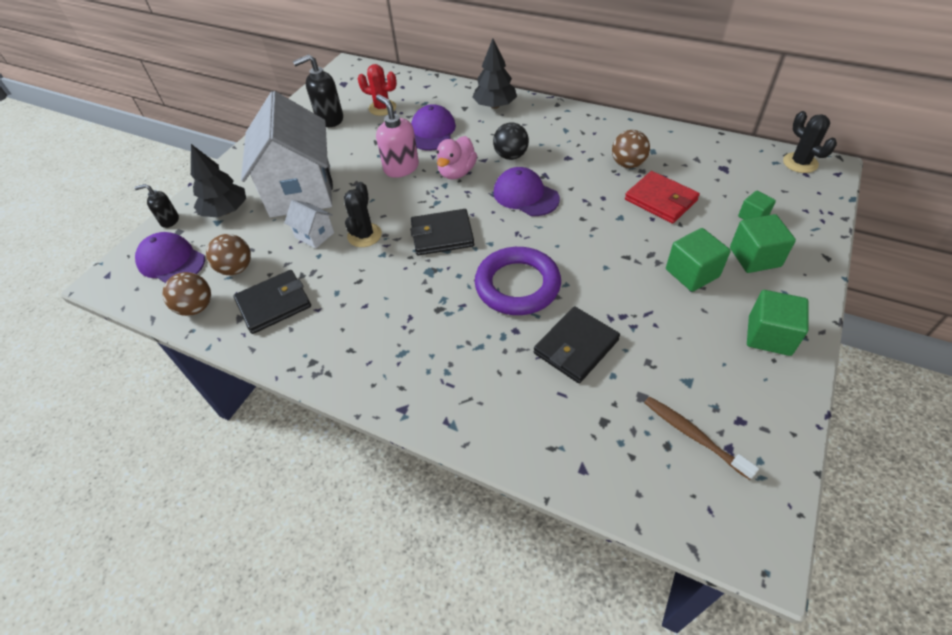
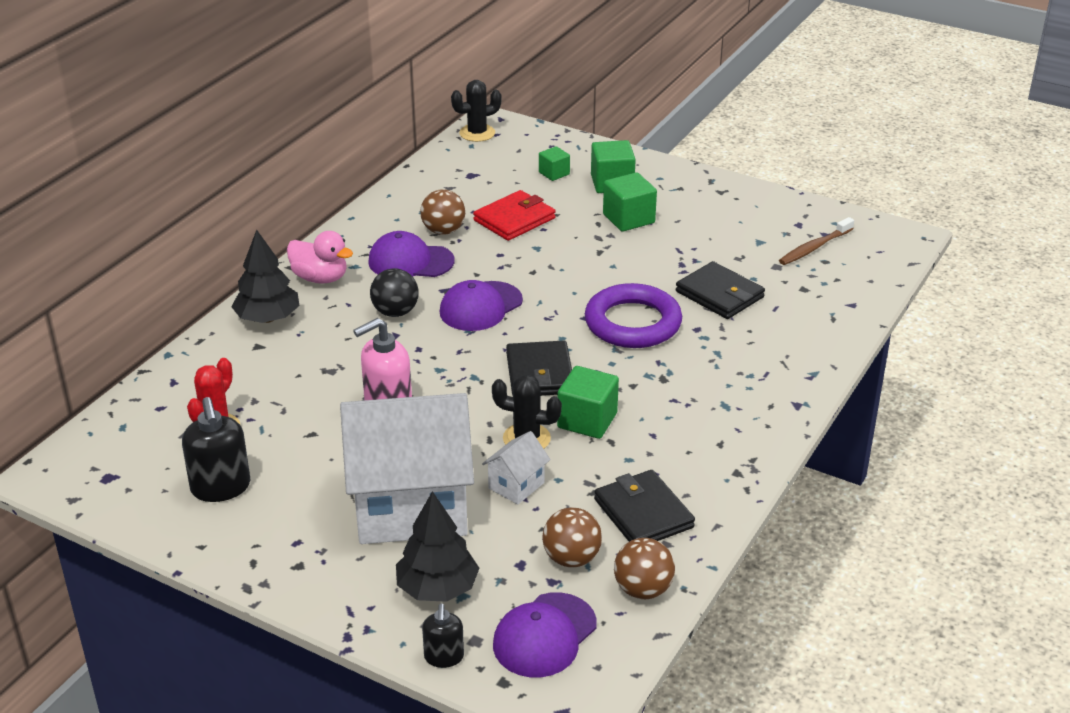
camera: 90 degrees left, 15 degrees down
purple cap [411,104,456,151] -> purple cap moved to [368,231,454,277]
pink duck [437,136,477,179] -> pink duck moved to [287,231,353,284]
green cube [747,290,809,356] -> green cube moved to [557,366,619,439]

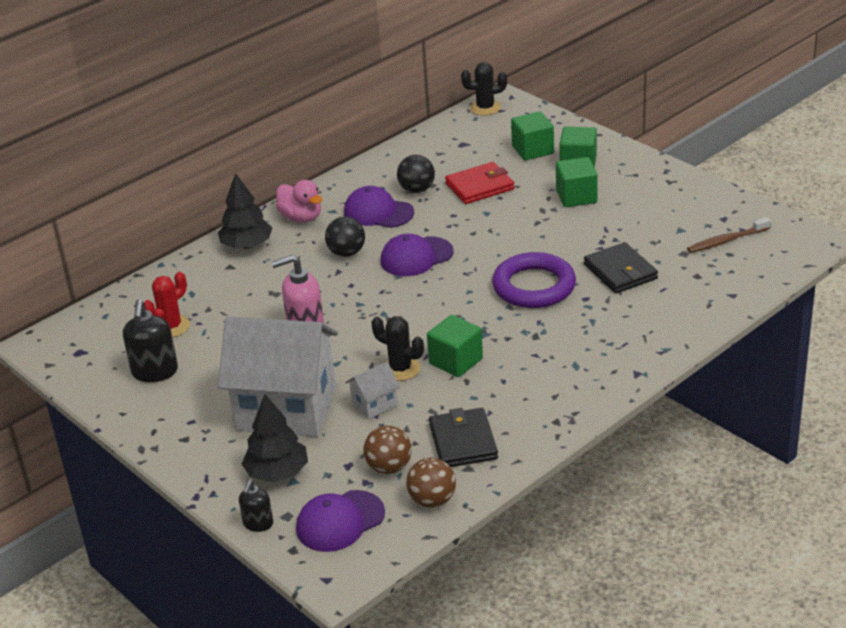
camera: 20 degrees right, 0 degrees up
brown ball [420,189,465,235] -> black ball [397,155,435,193]
black wallet [506,340,572,396] -> none
green cube [539,146,570,181] -> green cube [511,111,554,160], size x1.64

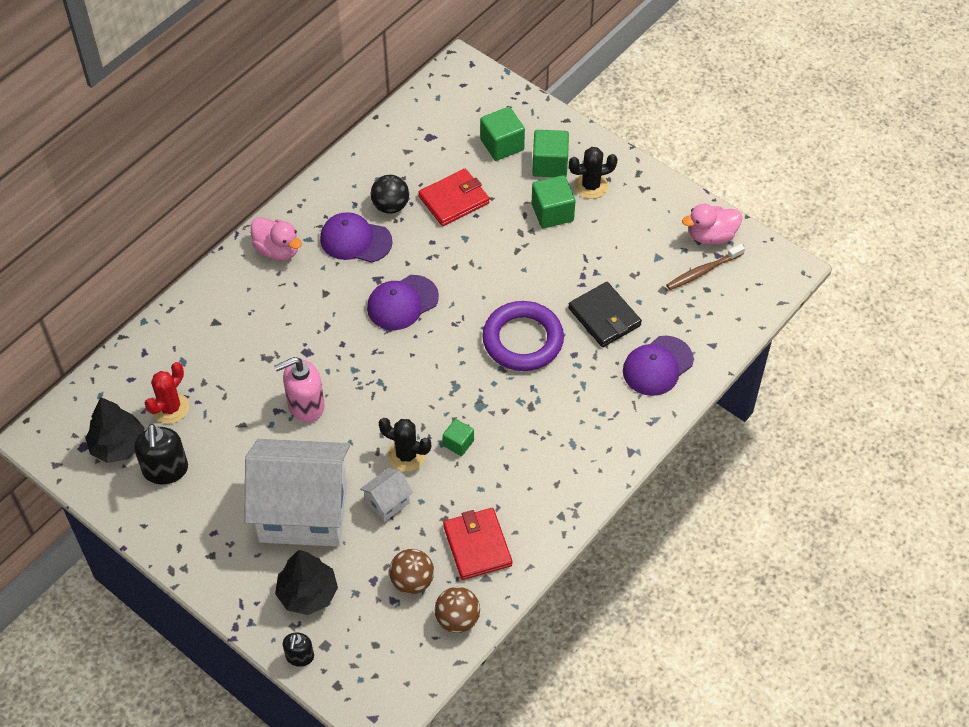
camera: 10 degrees left, 20 degrees up
black tree [218,173,273,249] -> black tree moved to [85,397,145,463]
purple cap [296,490,385,552] -> purple cap moved to [623,336,694,396]
black ball [325,217,365,257] -> none
green cube [427,315,483,377] -> green cube [443,419,474,456], size x0.61
black wallet [429,408,498,467] -> red wallet [443,508,512,580]
black cactus [461,62,507,116] -> black cactus moved to [569,147,618,199]
none -> pink duck [682,203,742,245]

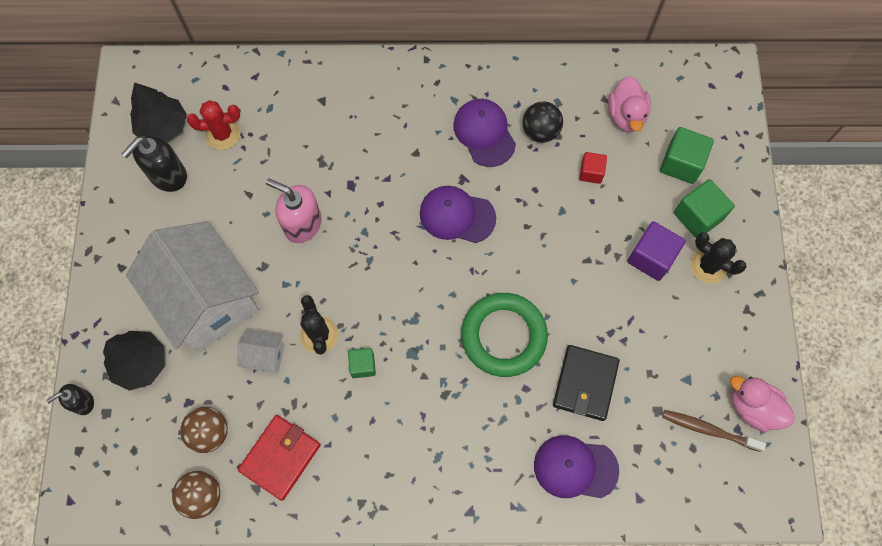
camera: 50 degrees right, 15 degrees up
pink duck [251,217,302,260] -> pink duck moved to [608,76,651,132]
red wallet [418,169,490,226] -> red cube [579,152,607,184]
purple ring [482,301,564,371] -> green ring [461,293,548,377]
green cube [532,175,575,228] -> purple cube [627,221,686,281]

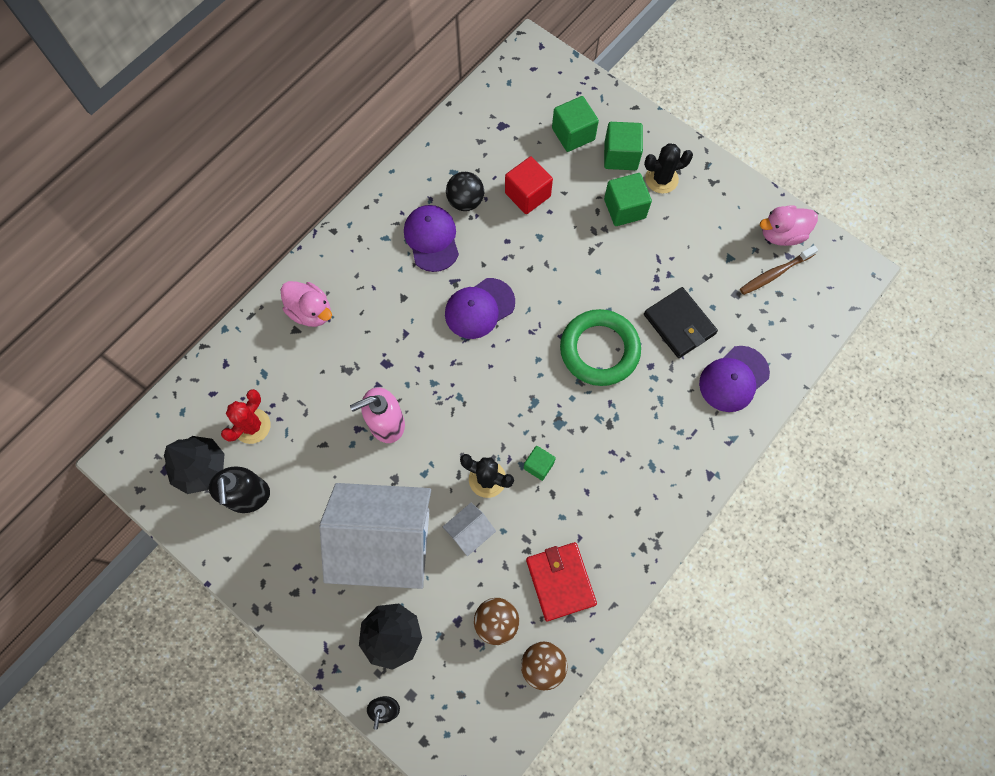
camera: 50 degrees left, 0 degrees up
purple cap [453,99,516,167] -> purple cap turned 60 degrees clockwise [404,205,459,272]
red cube [579,152,607,184] -> red cube [505,157,553,214], size x1.64
pink duck [608,76,651,132] -> pink duck moved to [281,281,332,327]
purple cube [627,221,686,281] -> green cube [604,173,652,226]

